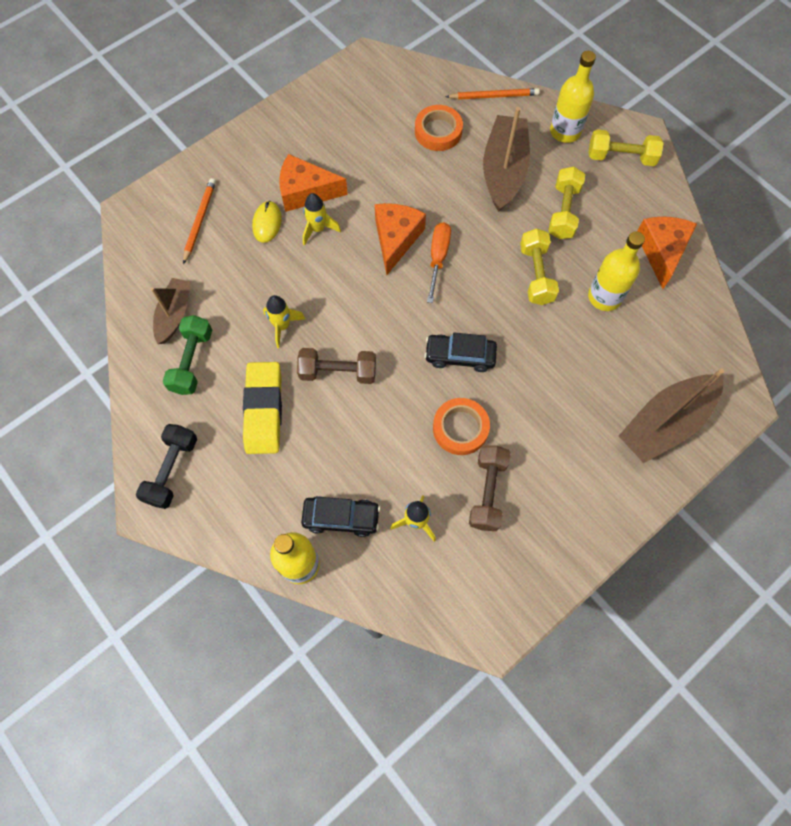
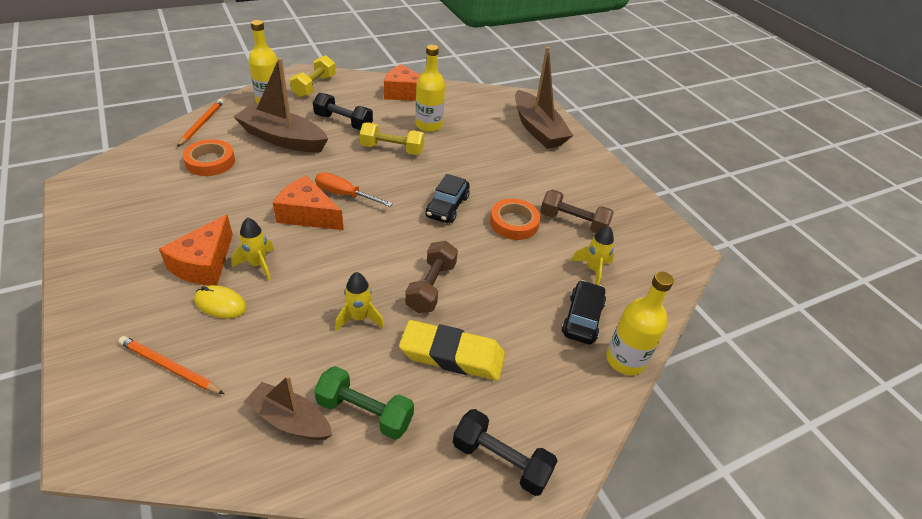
camera: 80 degrees left, 25 degrees down
yellow dumbbell [548,167,585,239] -> black dumbbell [313,93,373,130]

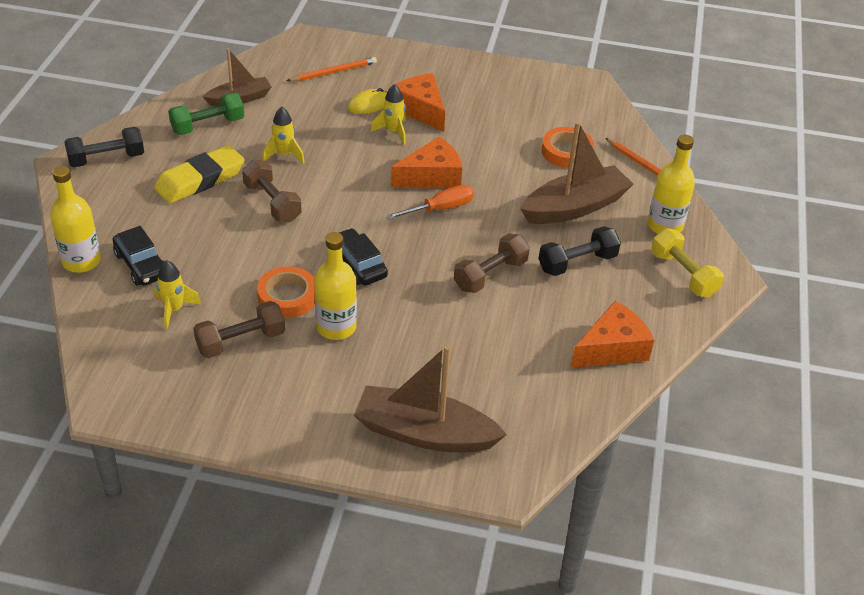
camera: 130 degrees right, 0 degrees up
yellow dumbbell [360,123,424,155] -> brown dumbbell [454,233,530,293]
yellow bottle [415,45,445,132] -> yellow bottle moved to [314,232,357,340]

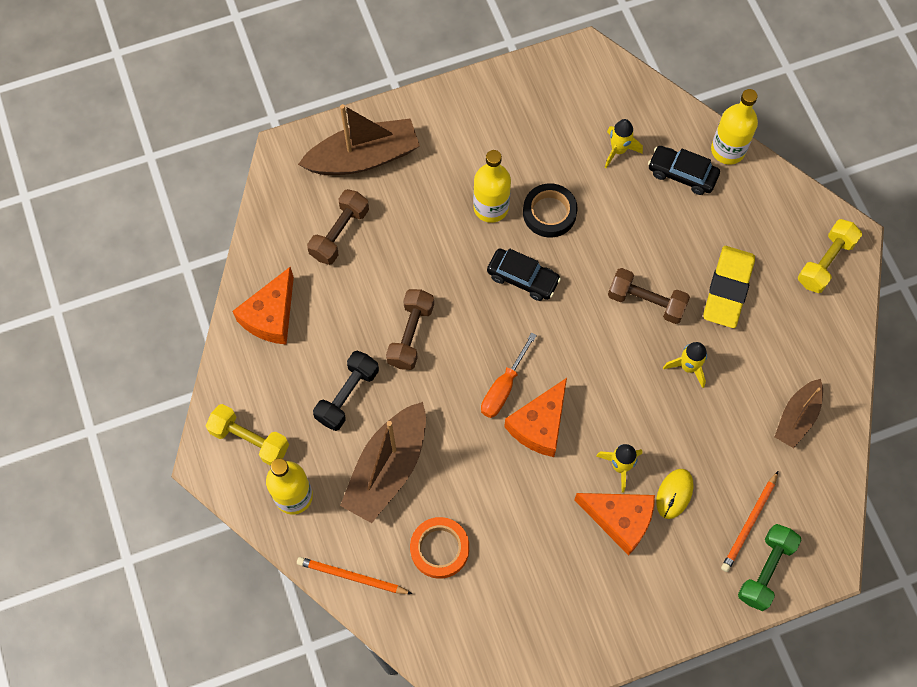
camera: 150 degrees right, 25 degrees up
black dumbbell [64,127,144,167] -> yellow dumbbell [798,219,862,293]
green dumbbell [168,93,244,135] -> green dumbbell moved to [738,524,802,611]
brown dumbbell [193,301,285,358] -> brown dumbbell moved to [307,189,369,265]
orange tape [257,266,315,318] -> black tape [523,183,578,238]

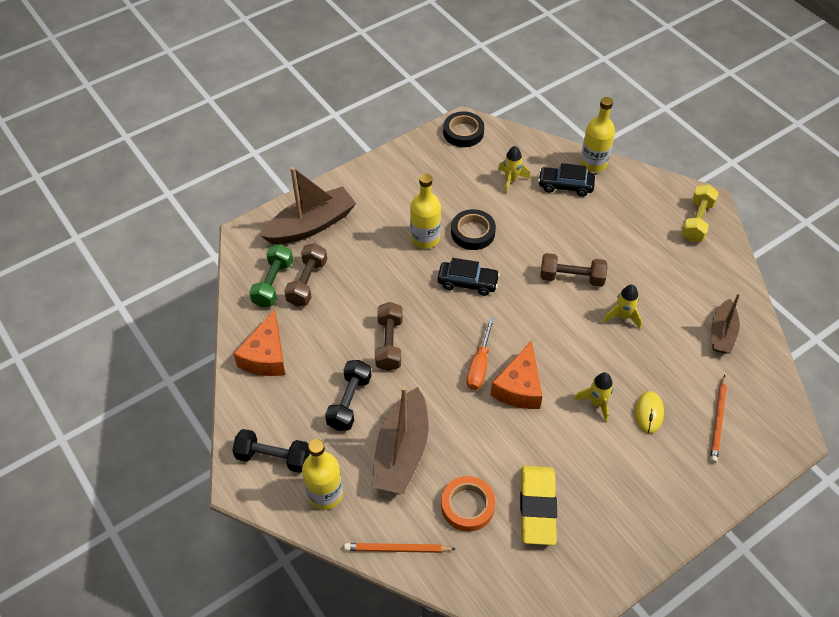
camera: 15 degrees left, 15 degrees down
yellow dumbbell [206,404,289,466] -> black dumbbell [232,429,310,473]
orange cheese [574,493,655,556] -> none
yellow eraser [703,246,755,328] -> yellow eraser moved to [520,466,557,545]
green dumbbell [738,524,802,611] -> green dumbbell moved to [249,244,293,308]
none -> black tape [443,112,484,147]

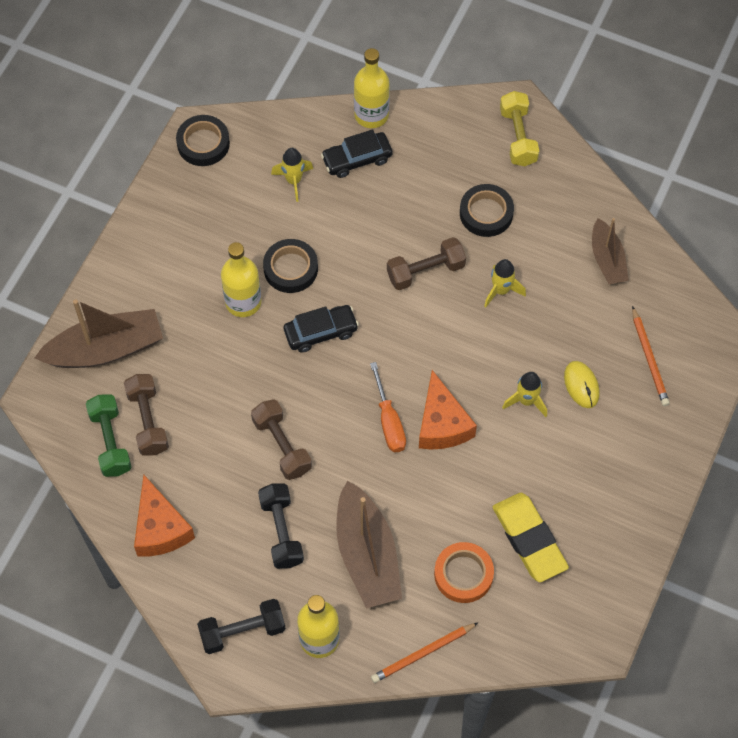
camera: 30 degrees left, 10 degrees up
brown boat [261,167,356,244] -> brown boat turned 45 degrees clockwise [34,299,163,368]
none -> black tape [460,184,514,237]

